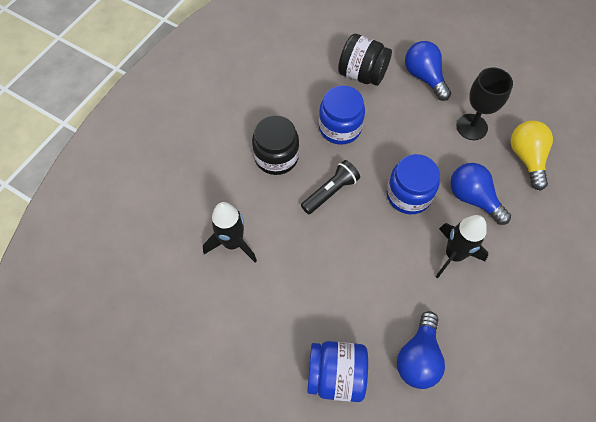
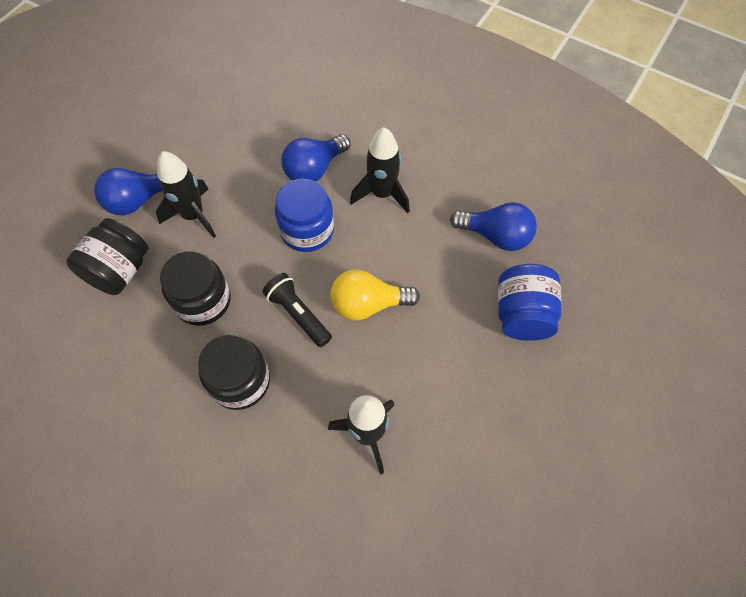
camera: 90 degrees left, 0 degrees up
blue jar [319,86,365,145] -> black jar [160,251,231,326]
black goblet [456,67,513,140] -> none
yellow light bulb [511,121,553,190] -> yellow light bulb moved to [330,270,420,321]
none -> black rocket [156,151,216,238]

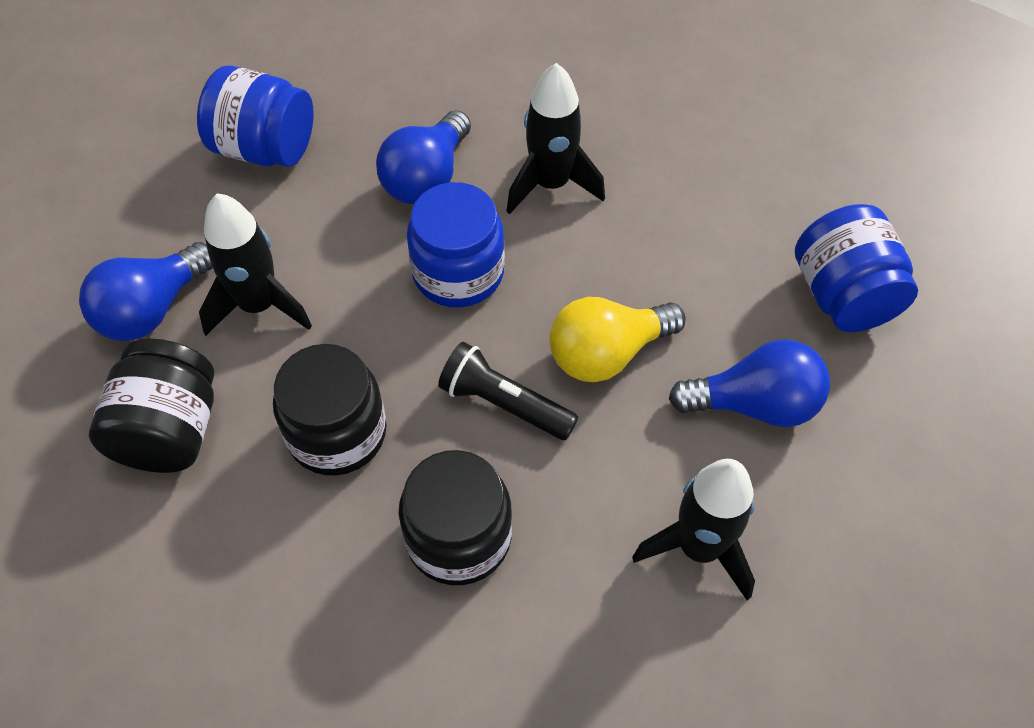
camera: 20 degrees left, 5 degrees down
blue light bulb [450,202,537,251] -> blue light bulb moved to [669,339,830,427]
none -> blue jar [197,65,314,167]

